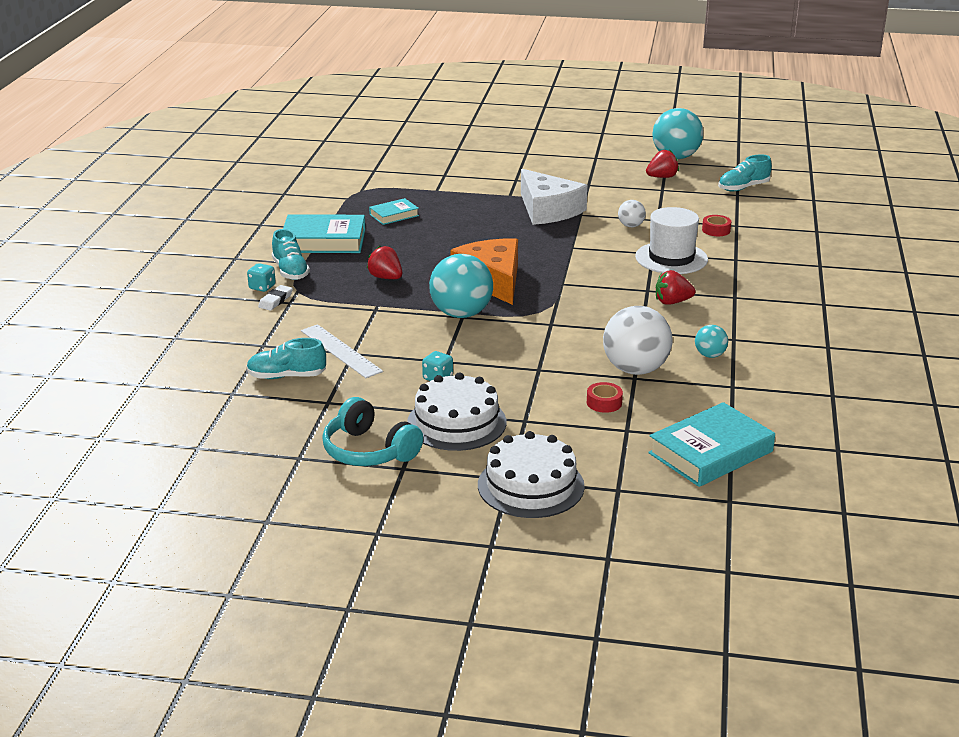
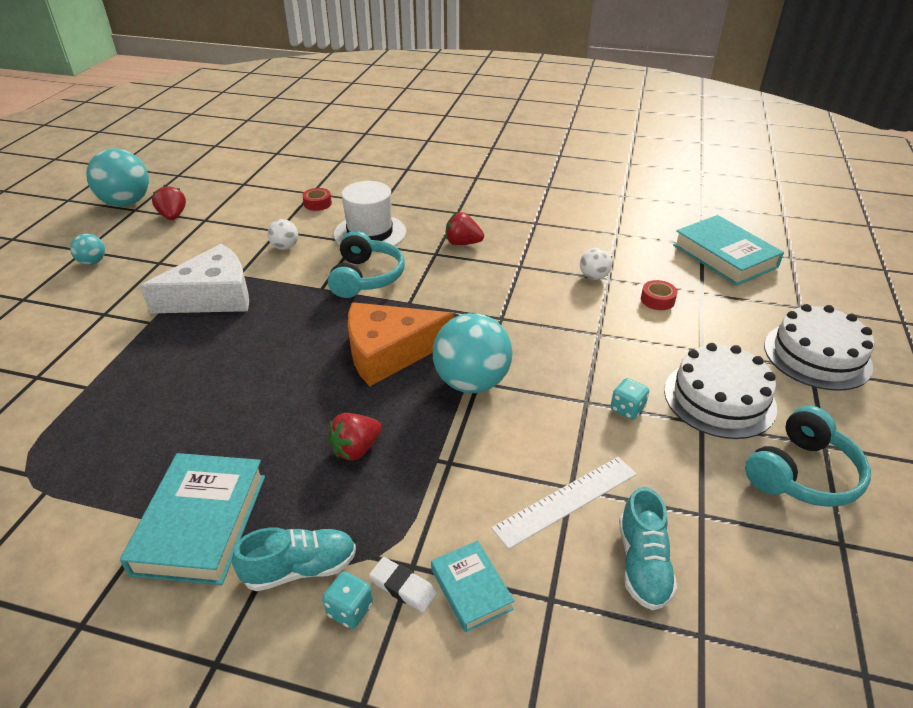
camera: 85 degrees left, 10 degrees up
turquoise book [369,198,419,225] -> turquoise book moved to [431,541,515,633]
white ball [603,306,672,375] -> white ball [580,248,612,280], size x0.49
red strawberry [656,270,696,305] -> red strawberry turned 105 degrees clockwise [446,212,484,245]
turquoise ball [695,325,728,358] -> turquoise ball moved to [70,234,105,265]
turquoise shoe [718,154,772,191] -> none
none -> turquoise headphones [328,231,405,298]

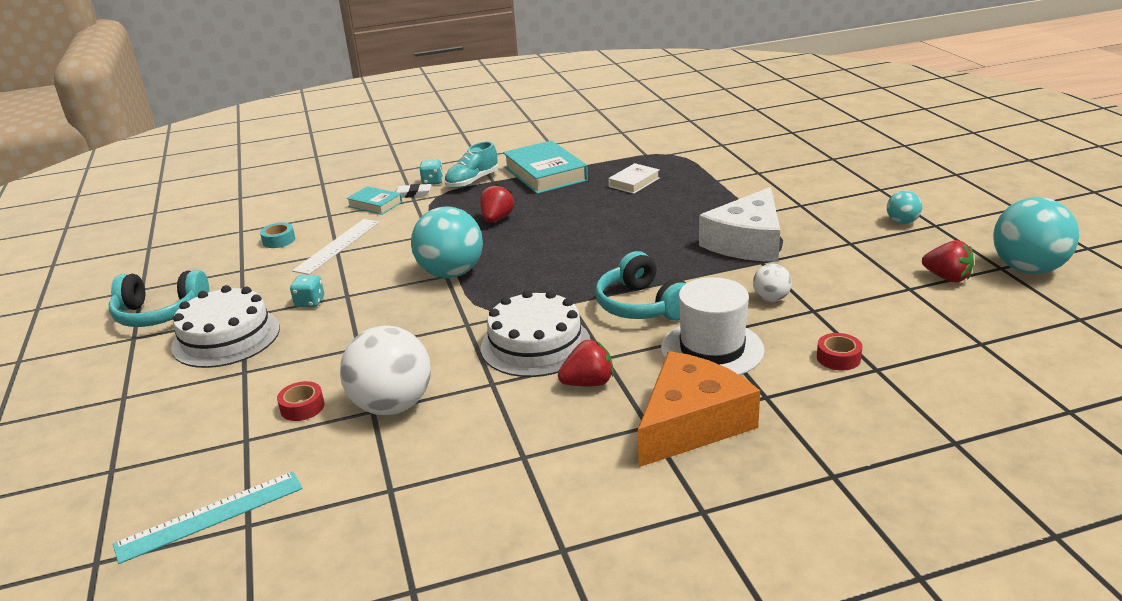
camera: 150 degrees right, 10 degrees down
orange cheese [348,302,454,386] -> orange cheese moved to [638,351,760,467]
white ball [580,248,612,280] -> white ball [340,325,431,415], size x2.04
turquoise shoe [619,487,677,610] -> turquoise tape [260,223,295,248]
turquoise book [673,215,784,286] -> turquoise ruler [113,471,303,564]
turquoise headphones [745,406,871,507] -> turquoise headphones turned 105 degrees counterclockwise [109,270,209,327]
white cake [764,304,874,391] -> white cake moved to [481,290,590,377]
none -> white book [608,163,660,194]

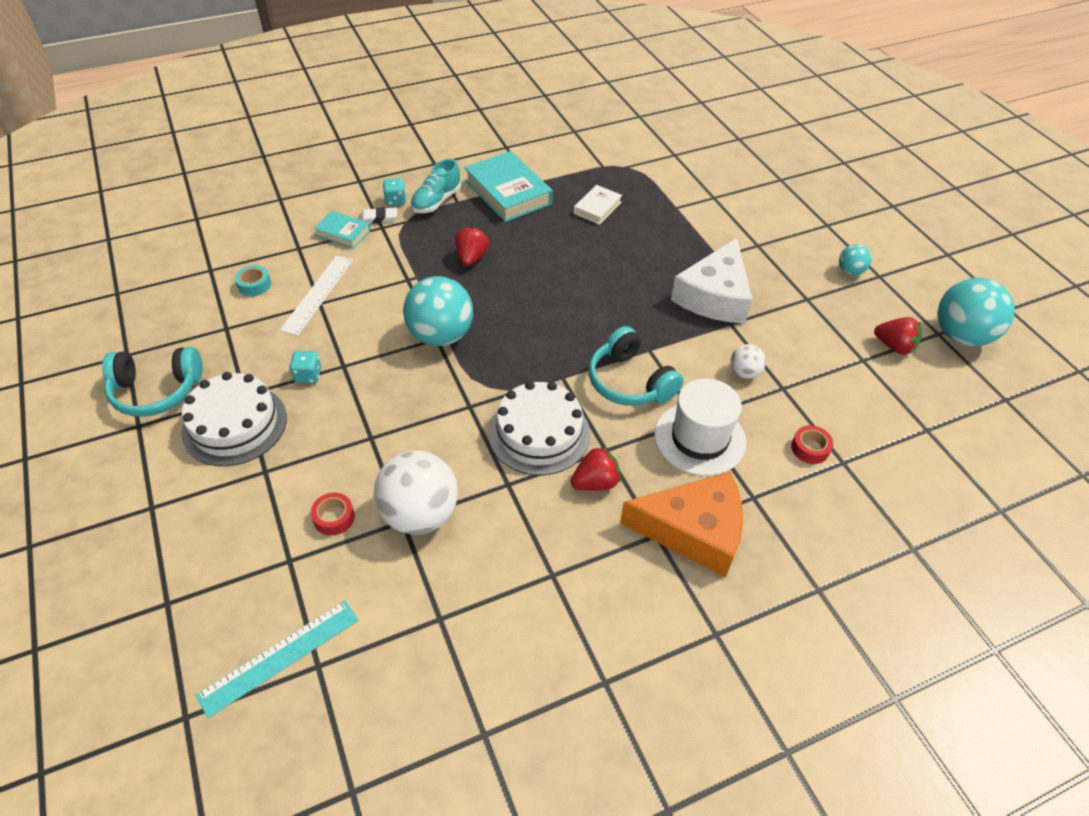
camera: 10 degrees left, 20 degrees up
orange cheese [638,351,760,467] -> orange cheese turned 60 degrees clockwise [620,472,743,578]

